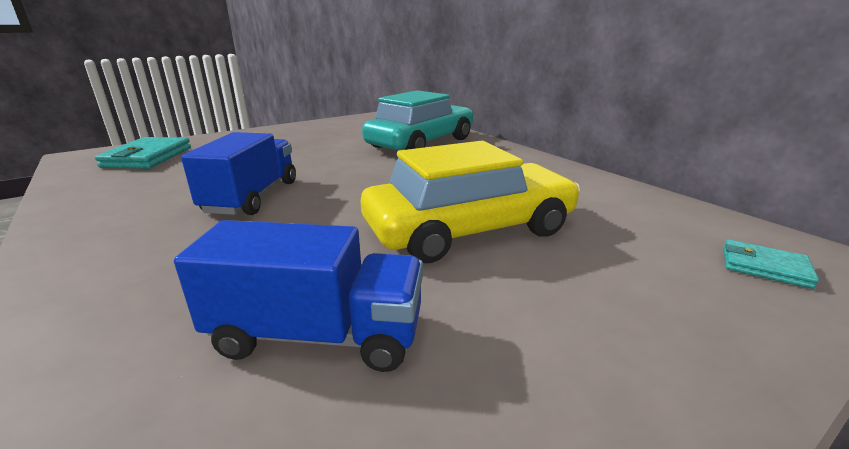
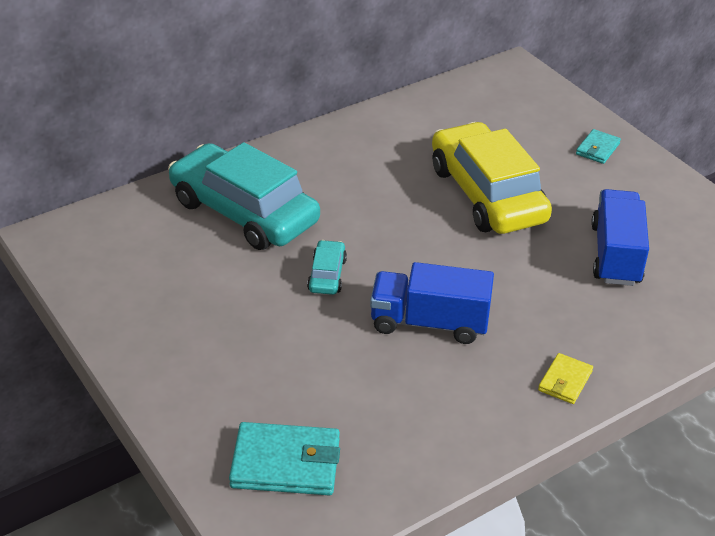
camera: 90 degrees left, 15 degrees up
turquoise wallet [724,239,819,289] -> turquoise wallet moved to [576,129,621,164]
none -> turquoise car [307,240,347,295]
none -> yellow wallet [538,353,593,404]

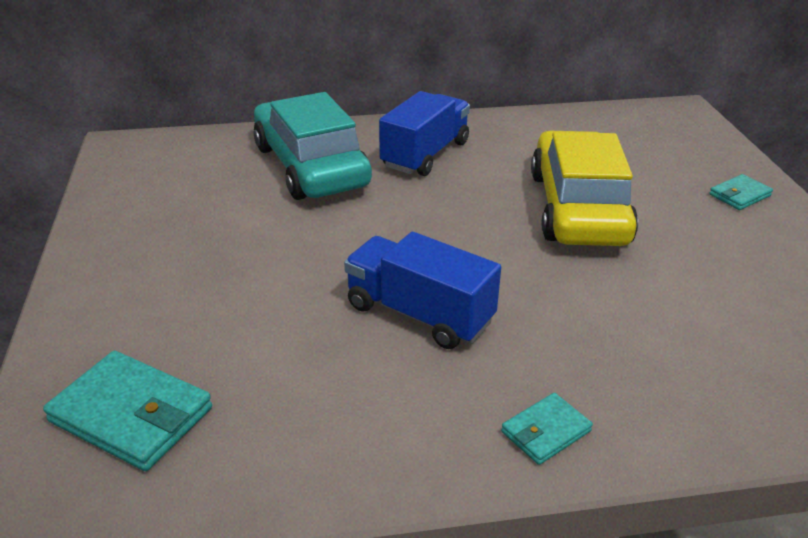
camera: 25 degrees right, 5 degrees down
turquoise car [307,240,347,295] -> none
yellow wallet [538,353,593,404] -> turquoise wallet [501,393,593,465]
blue truck [591,189,649,286] -> blue truck moved to [379,91,470,176]

